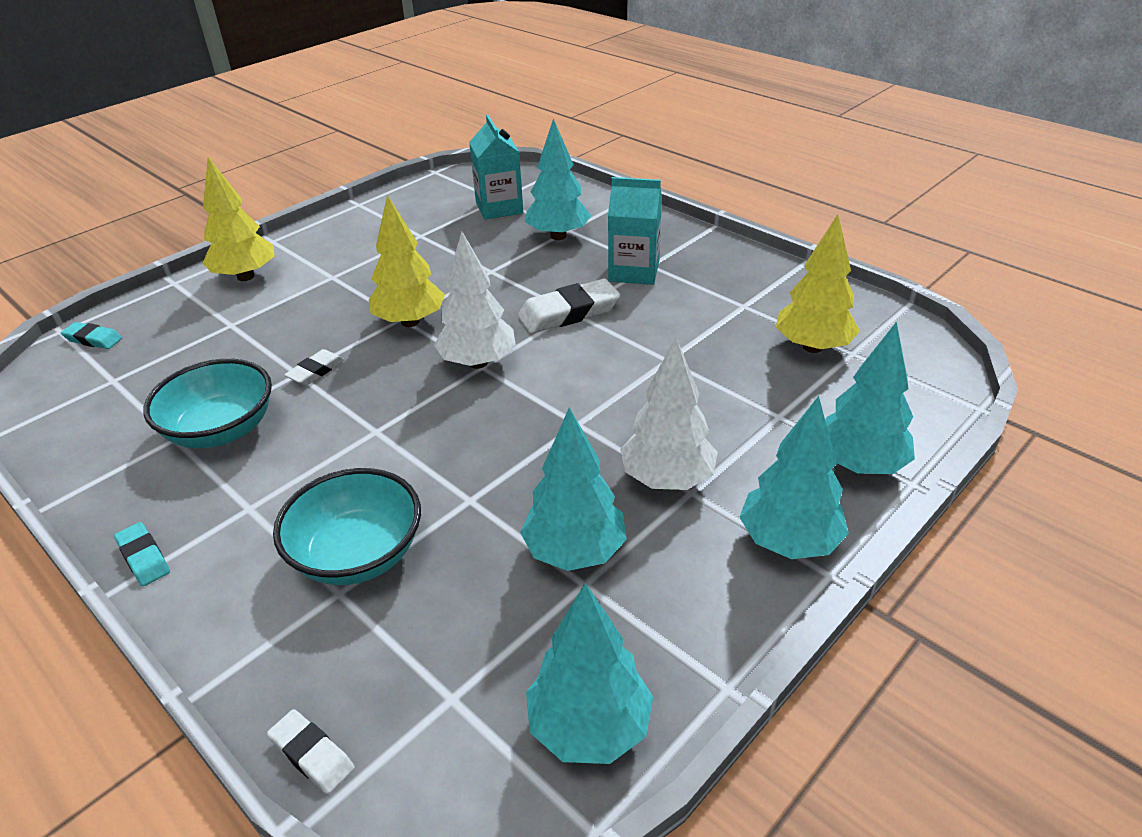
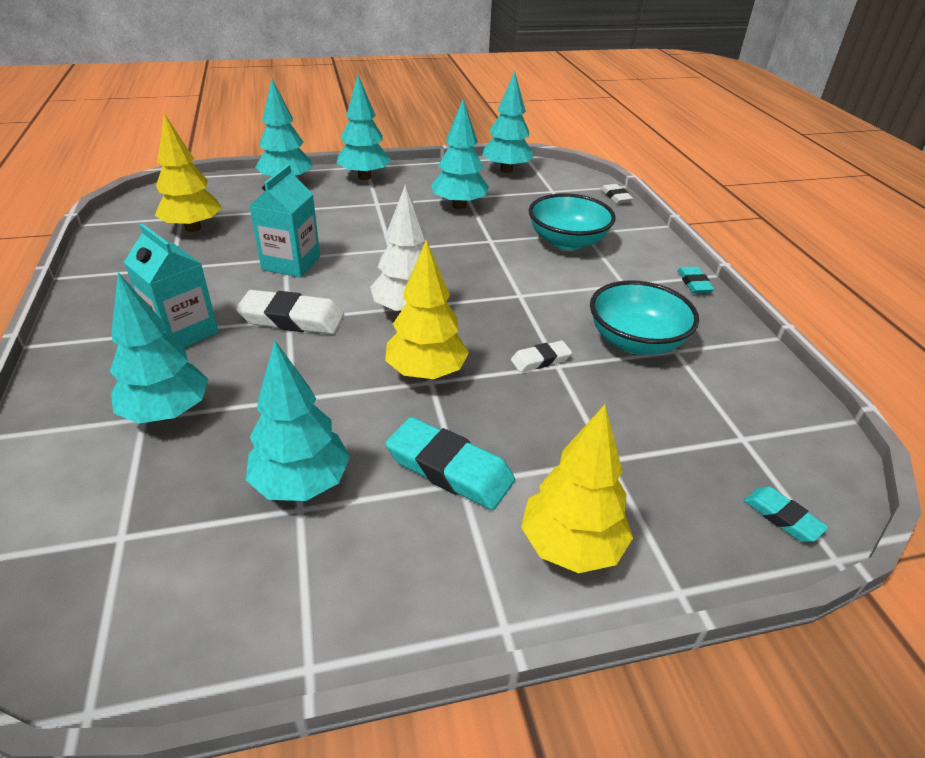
camera: 150 degrees left, 0 degrees up
turquoise carton [469,115,523,220] -> turquoise carton moved to [250,164,320,278]
white tree [620,338,718,490] -> none
none -> turquoise tree [246,341,350,501]
none -> turquoise eraser [385,417,515,510]

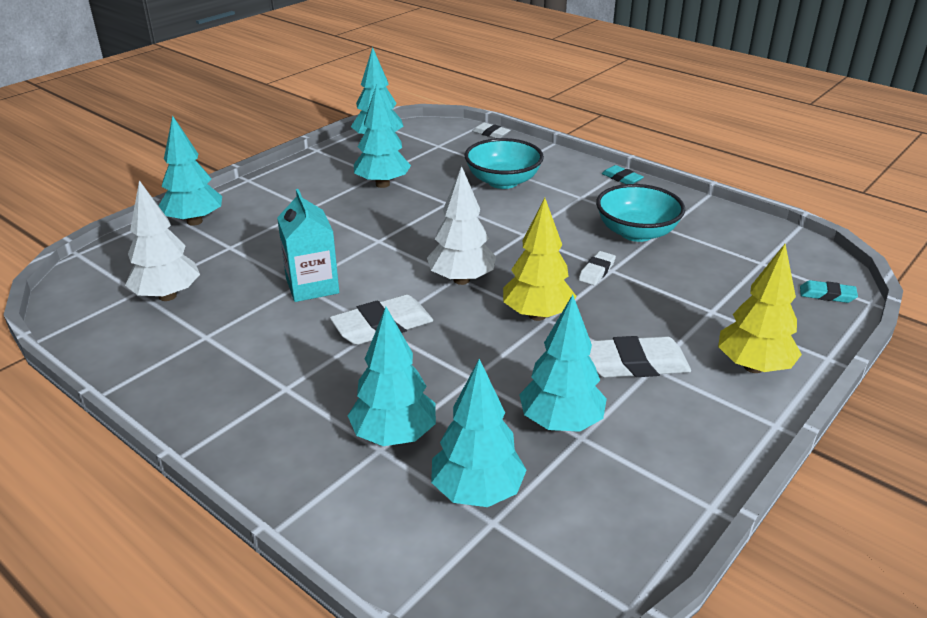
camera: 35 degrees left, 5 degrees down
turquoise carton [124,223,218,347] -> none
yellow tree [155,113,222,232] -> white tree [125,180,200,301]
turquoise tree [337,75,391,180] -> turquoise tree moved to [431,359,526,507]
turquoise eraser [385,417,515,510] -> white eraser [589,336,691,378]

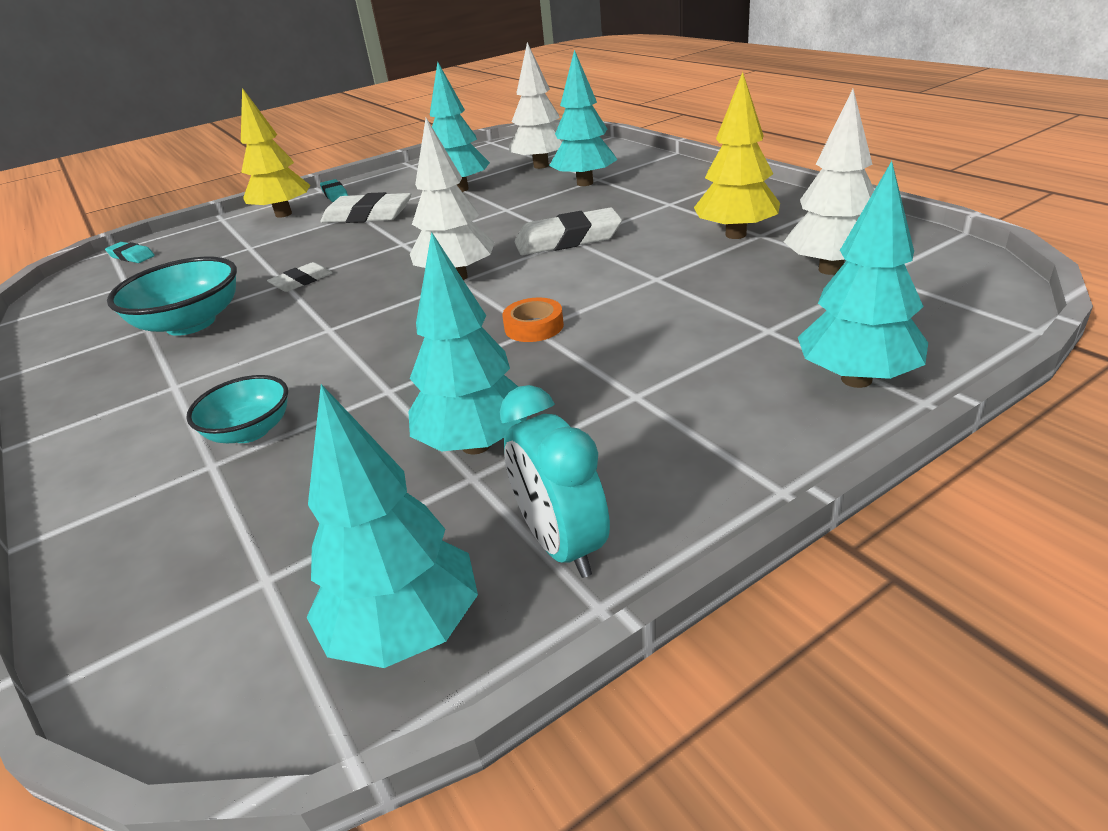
camera: 160 degrees left, 0 degrees up
turquoise carton [277,189,339,302] -> none
turquoise tree [431,359,526,507] -> white tree [509,42,563,169]
turquoise bowl [465,138,544,189] -> turquoise bowl [186,375,288,443], size x0.62
white eraser [473,123,510,138] -> none
yellow tree [503,198,576,321] -> yellow tree moved to [694,72,780,239]
turquoise eraser [602,165,644,184] -> turquoise eraser moved to [320,179,348,202]
none -> turquoise clock [500,385,610,578]
none -> orange tape [502,297,564,342]

